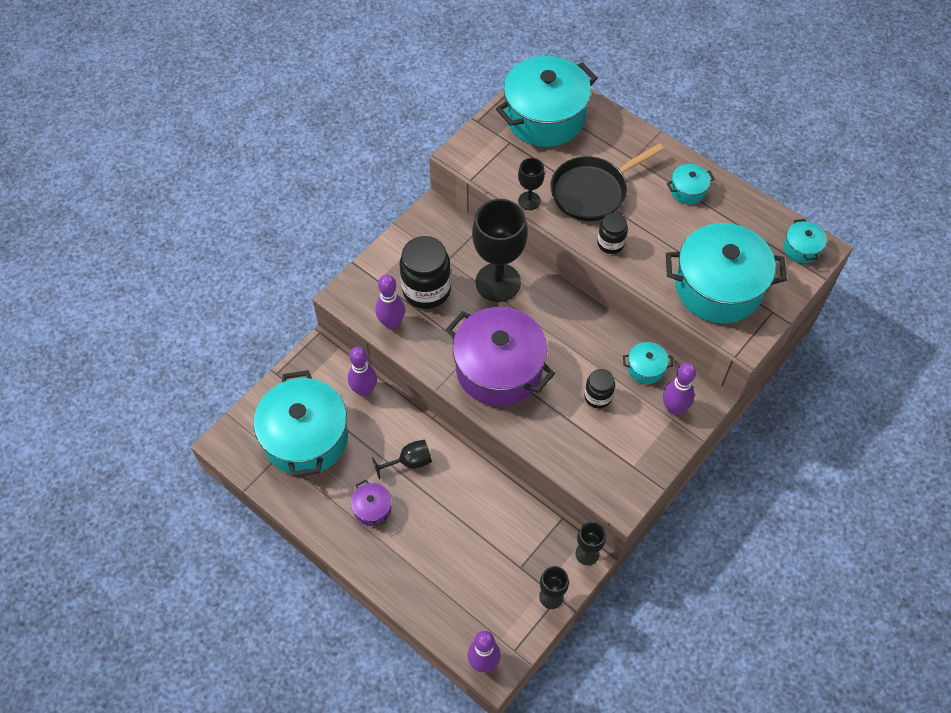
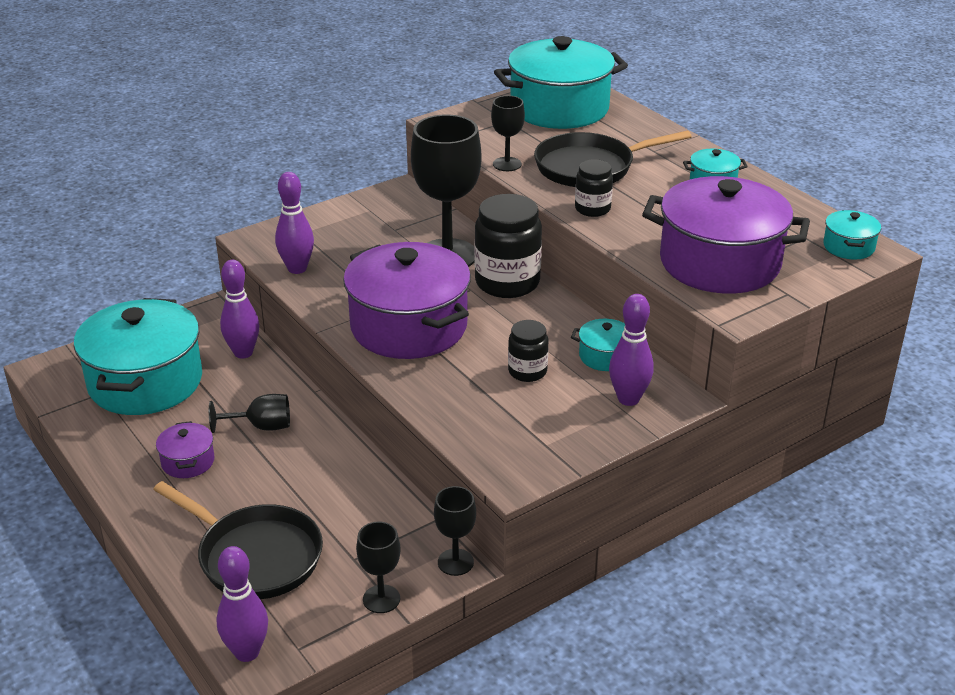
camera: 15 degrees right, 25 degrees down
black jar [400,236,451,309] -> black jar moved to [474,194,542,298]
turquoise pot [666,223,787,323] -> purple pot [642,176,810,294]
none -> black pan [153,481,323,599]

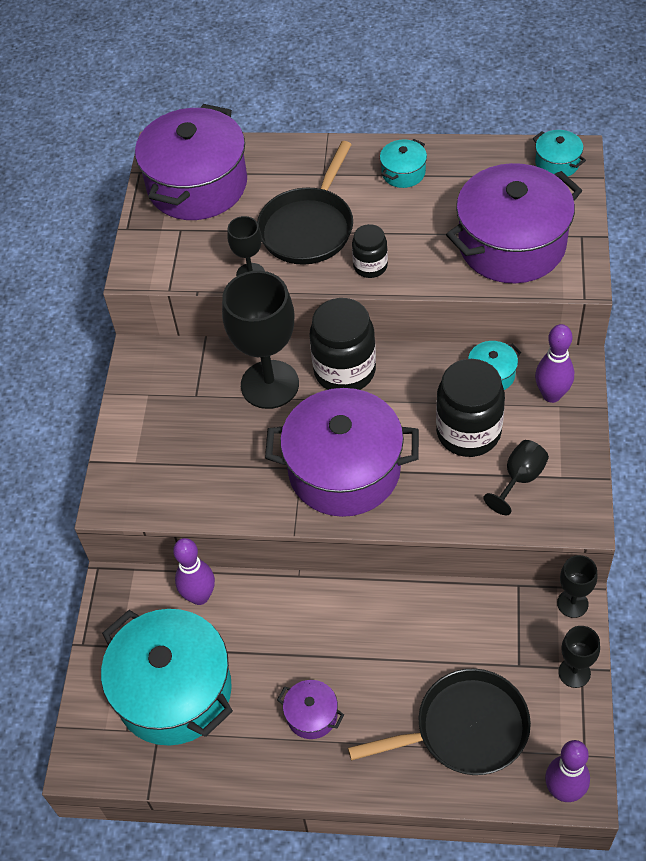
camera: 45 degrees left, 20 degrees up
black goblet [209,394,290,433] -> black goblet moved to [483,440,549,515]
purple bowling pin [275,172,314,274] -> none
turquoise pot [494,36,628,129] -> purple pot [135,104,247,220]
black jar [508,320,548,382] -> black jar [436,359,505,457], size x1.83

